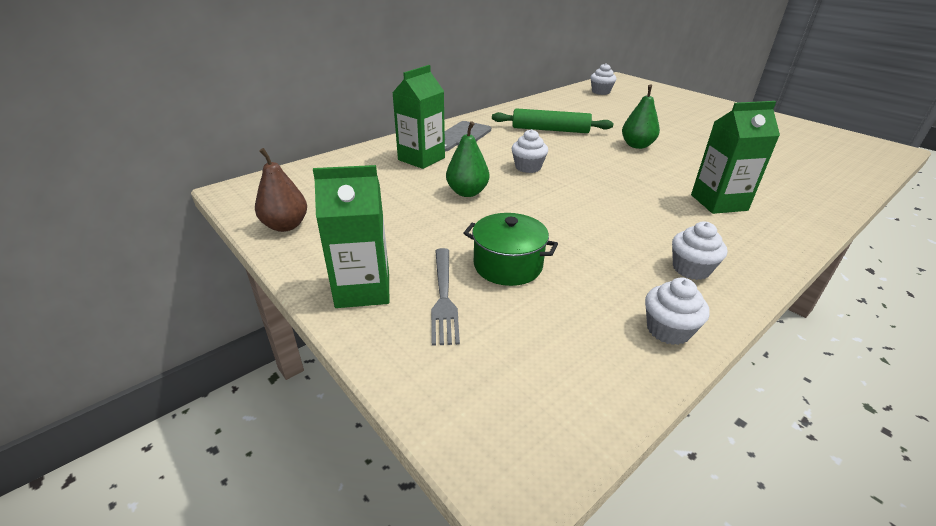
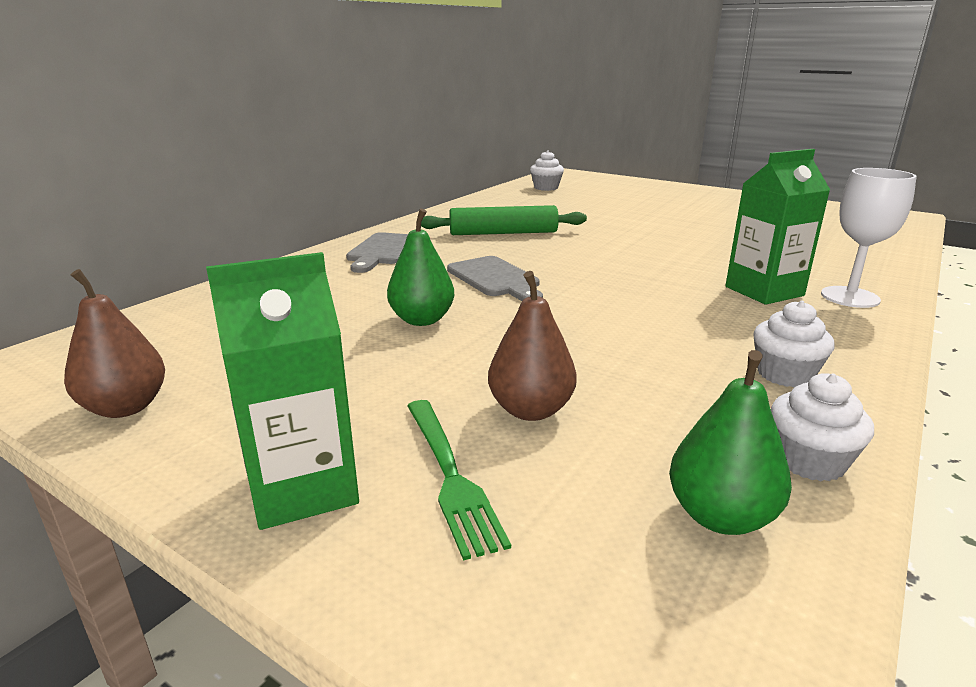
camera: 15 degrees left, 10 degrees down
green carton [392,65,445,169] -> none
grey fork [431,248,460,346] -> green fork [407,400,511,561]
green pot [464,213,558,286] -> brown pear [488,271,577,421]
white cupcake [512,129,548,173] -> grey cutting board [447,256,543,301]
green pear [622,84,660,149] -> green pear moved to [669,350,792,535]
none -> white goblet [821,168,917,308]

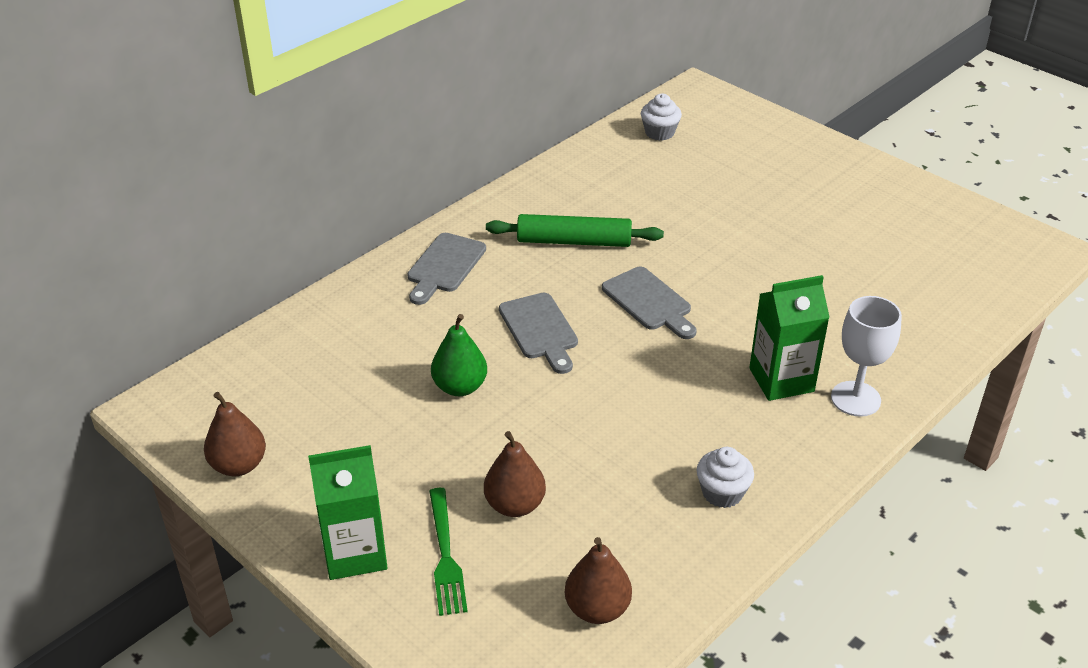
camera: 10 degrees right, 15 degrees up
green pear [669,350,792,535] -> brown pear [565,537,632,624]
white cupcake [771,373,874,481] -> none
none -> grey cutting board [602,267,697,339]

